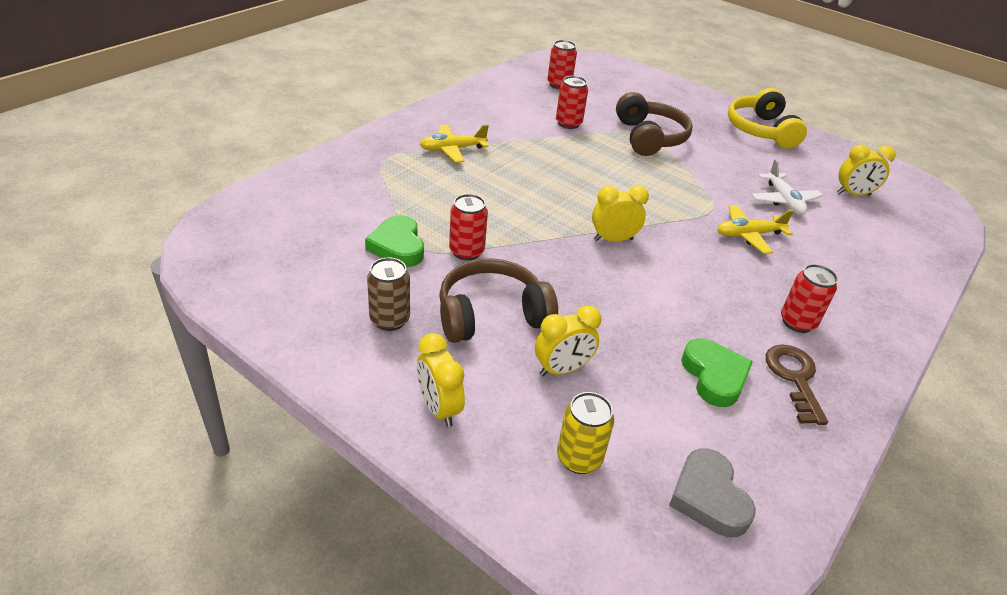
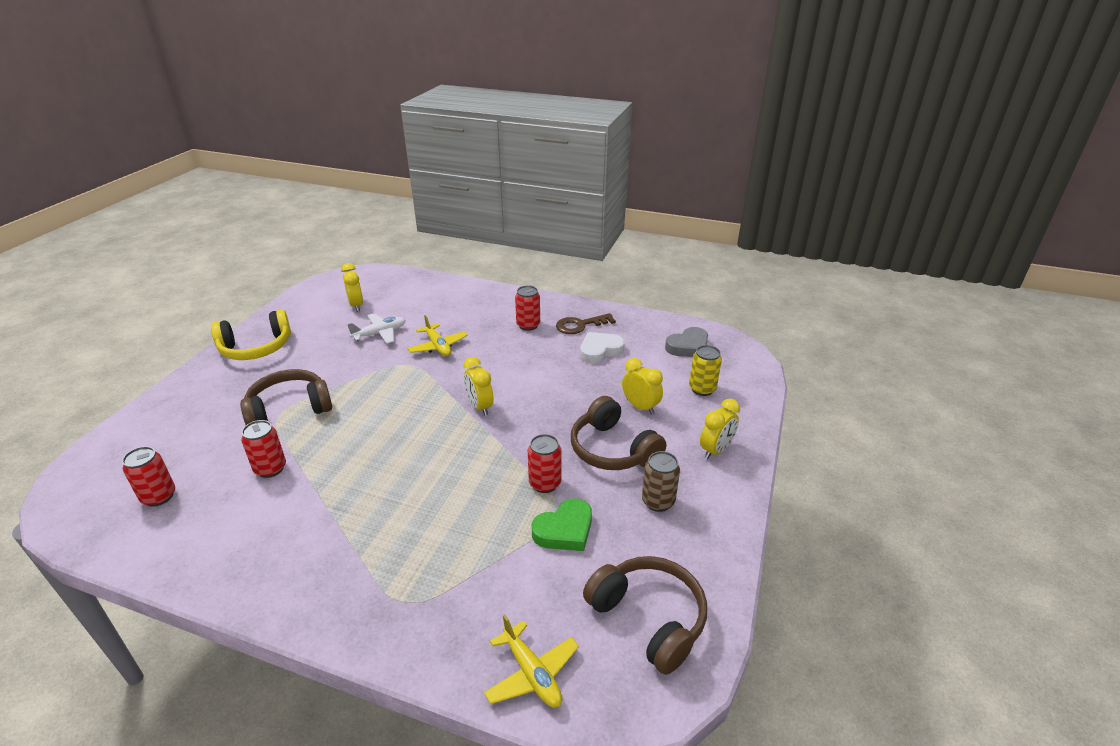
camera: 105 degrees left, 5 degrees down
yellow plane [420,125,489,163] -> yellow plane moved to [484,615,579,708]
green heart [681,339,753,407] -> white heart [580,332,625,364]
none -> brown headphones [583,556,707,675]

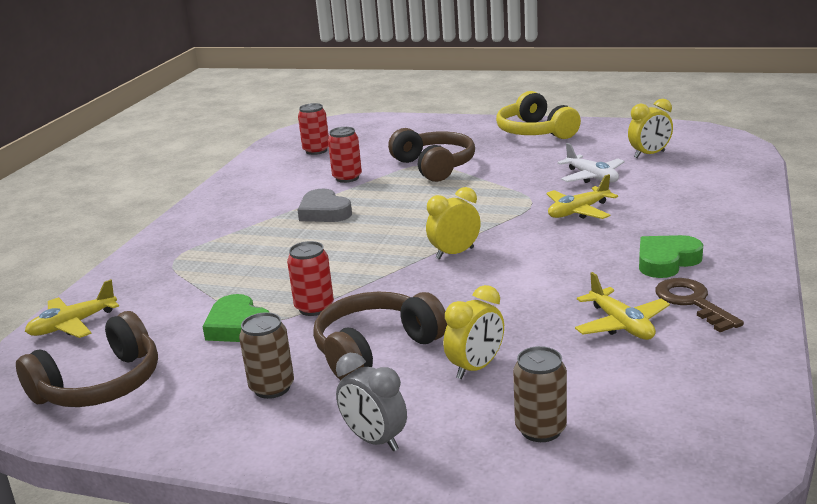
camera: 90 degrees right, 10 degrees down
red can [515,285,540,331] -> green heart [639,235,703,278]
white heart [580,332,625,364] -> yellow plane [575,272,670,340]
grey heart [665,327,708,357] -> grey heart moved to [297,189,352,222]
yellow can [689,345,722,396] -> brown can [513,346,567,442]
yellow clock [700,399,740,459] -> grey clock [336,353,407,451]

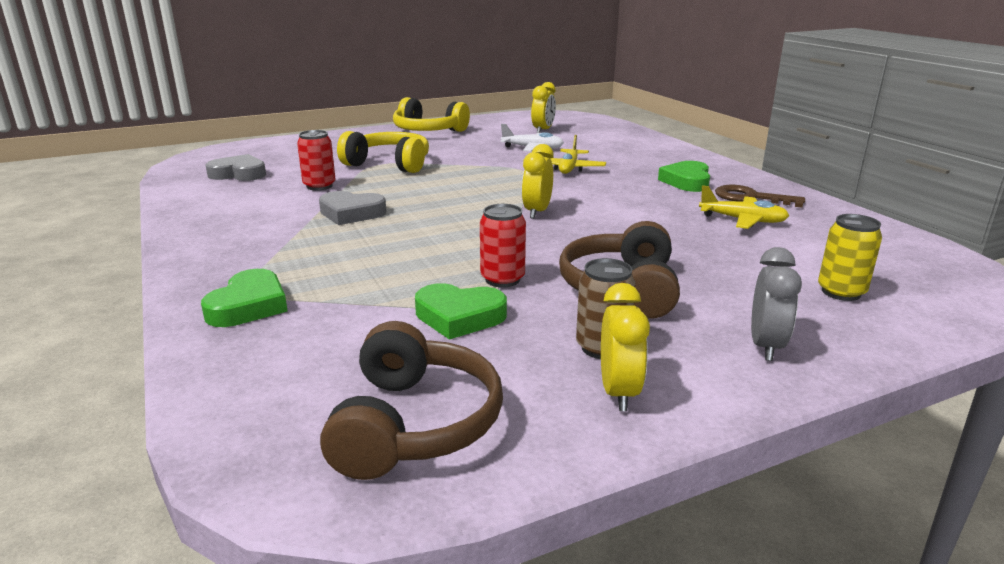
camera: 45 degrees left, 0 degrees up
yellow plane [25,279,119,338] -> none
red can [298,103,329,155] -> grey heart [206,154,266,181]
grey clock [336,353,407,451] -> grey clock turned 75 degrees counterclockwise [751,247,802,361]
brown headphones [388,128,475,182] -> yellow headphones [337,131,429,173]
yellow clock [443,285,504,379] -> yellow clock moved to [601,283,650,411]
brown can [513,346,567,442] -> yellow can [818,214,882,301]
none -> green heart [201,269,288,327]

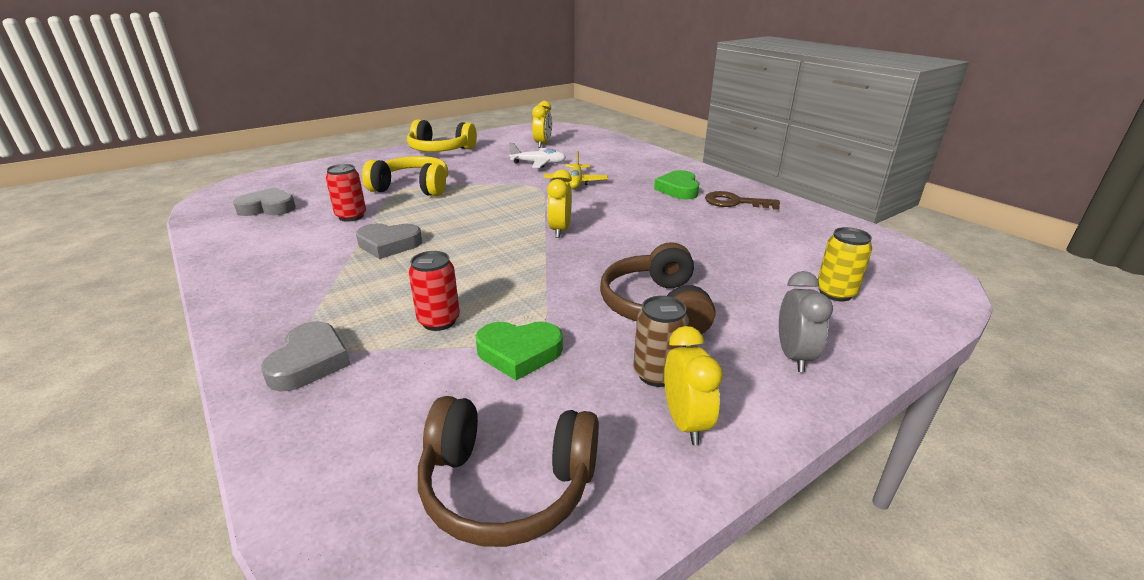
camera: 10 degrees left, 5 degrees up
green heart [201,269,288,327] -> grey heart [261,321,351,392]
brown headphones [320,321,503,480] -> brown headphones turned 105 degrees clockwise [418,396,599,547]
red can [480,204,526,288] -> red can moved to [408,251,460,331]
yellow plane [699,185,789,229] -> none

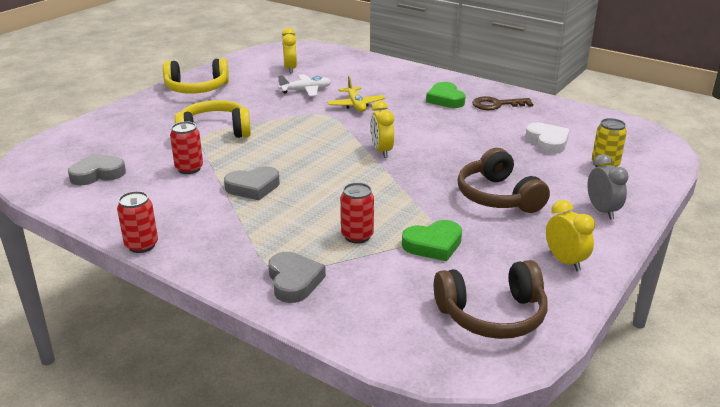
camera: 20 degrees left, 0 degrees up
brown can [634,296,689,387] -> none
none -> red can [117,191,158,253]
none -> white heart [525,122,570,154]

